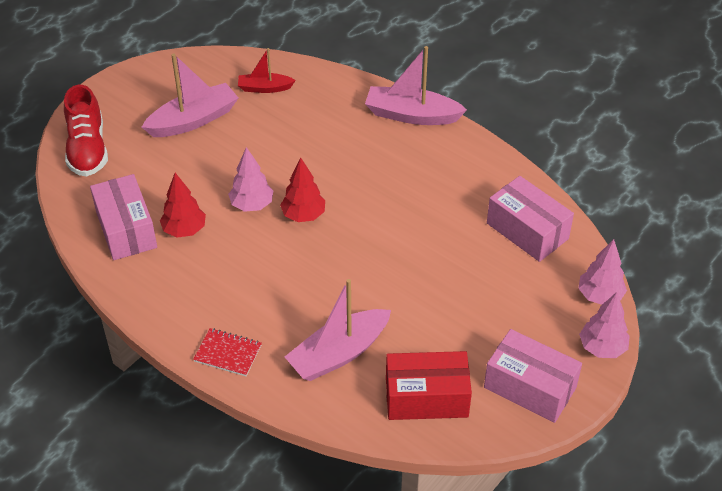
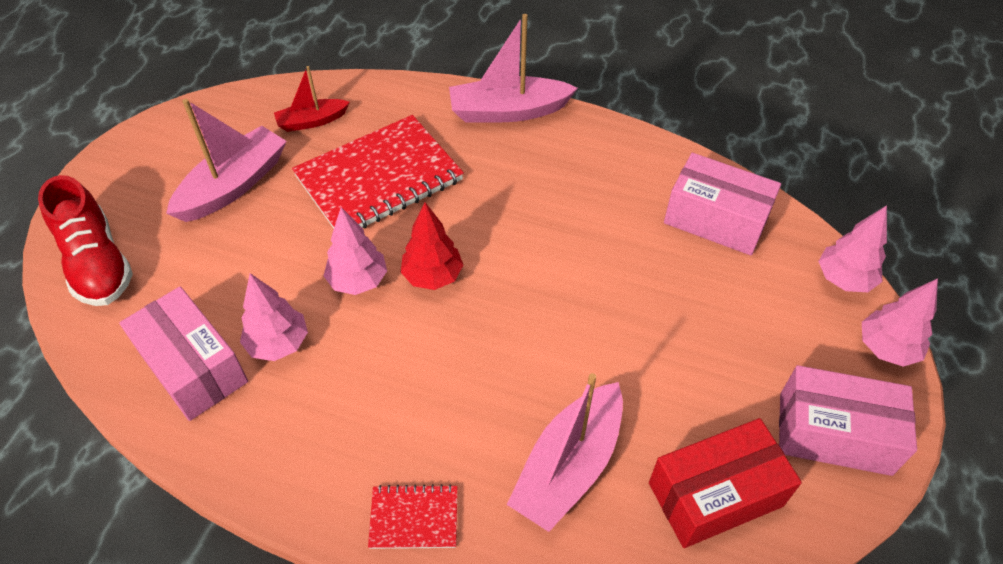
camera: 20 degrees left, 5 degrees up
red tree [160,173,206,238] -> pink tree [240,273,308,361]
none -> red notebook [292,115,464,229]

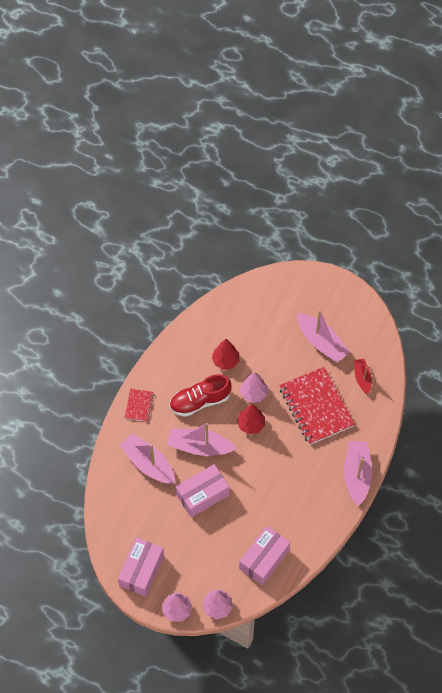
camera: 100 degrees right, 10 degrees up
red shoe [38,175,133,306] -> red shoe moved to [170,374,232,417]
pink box [119,287,248,421] -> pink box moved to [176,464,229,517]
pink tree [240,273,308,361] -> red tree [212,339,239,370]
red box [649,418,802,548] -> none
none -> pink boat [167,423,237,456]

